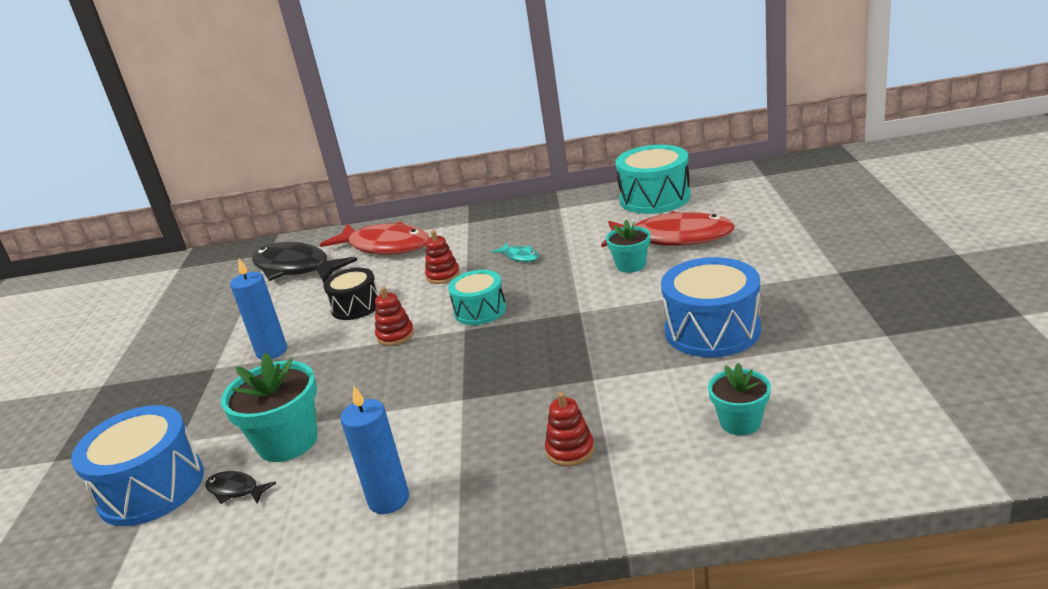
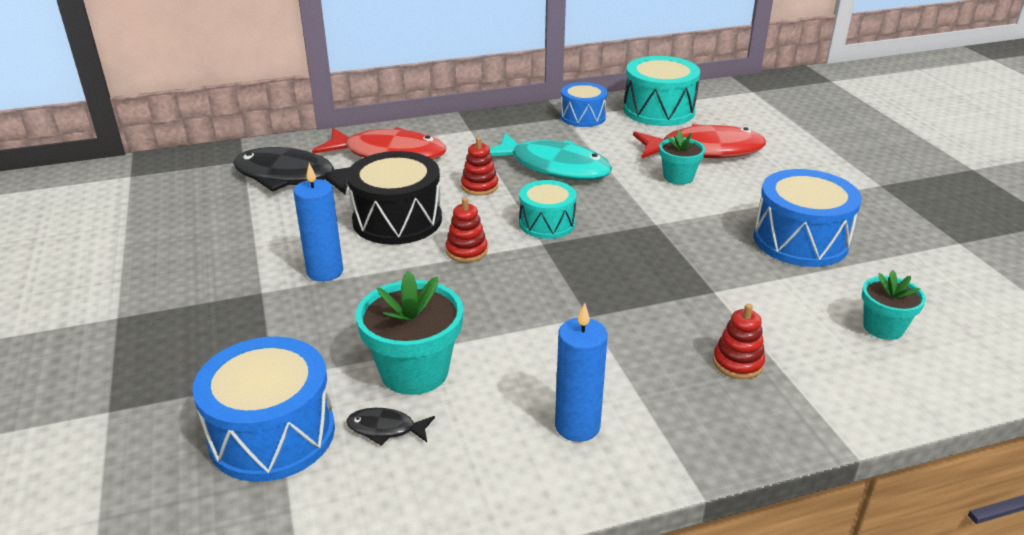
camera: 20 degrees left, 5 degrees up
black drum [323,268,379,320] -> black drum [347,151,442,244], size x1.59
turquoise fish [492,243,539,262] -> turquoise fish [490,132,612,180], size x2.35
none -> blue drum [560,82,607,127]

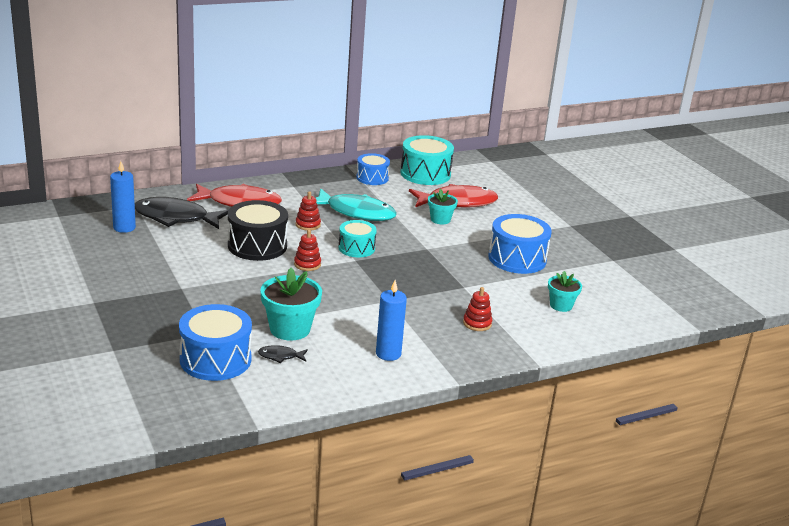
camera: 10 degrees left, 5 degrees down
blue candle [293,163,343,282] -> blue candle moved to [110,161,136,233]

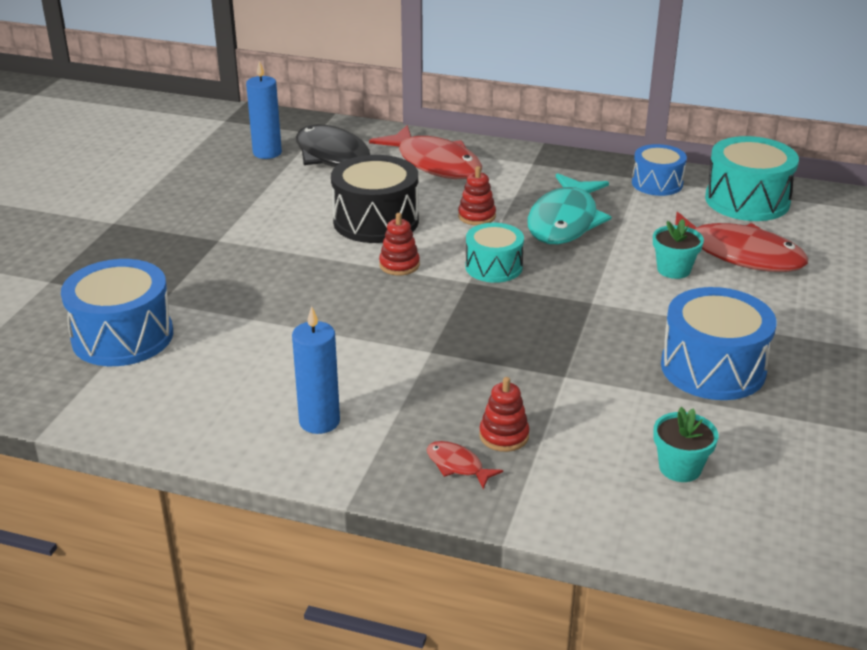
camera: 45 degrees right, 5 degrees up
black fish [258,345,308,363] -> none
turquoise flower pot [260,268,322,341] -> none
turquoise fish [316,188,397,221] -> turquoise fish turned 45 degrees clockwise [528,173,611,244]
none -> red fish [427,441,503,489]

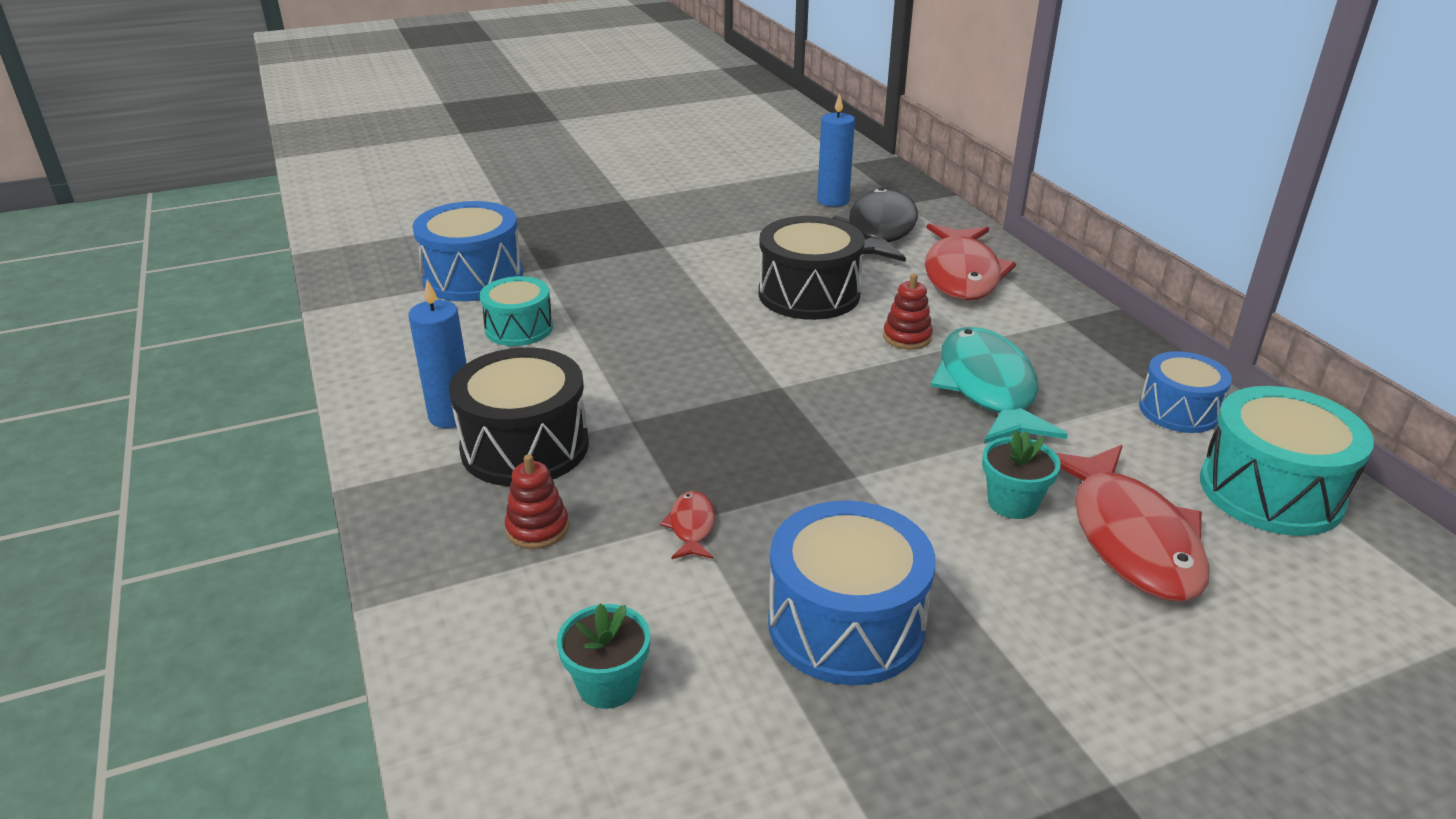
camera: 50 degrees right, 0 degrees up
red stacking toy [379,213,420,275] -> none
red fish [427,441,503,489] -> red fish moved to [660,491,715,559]
turquoise drum [465,223,524,283] -> turquoise drum moved to [480,276,553,346]
turquoise fish [528,173,611,244] -> turquoise fish turned 105 degrees clockwise [931,327,1068,444]
none -> black drum [449,347,589,486]

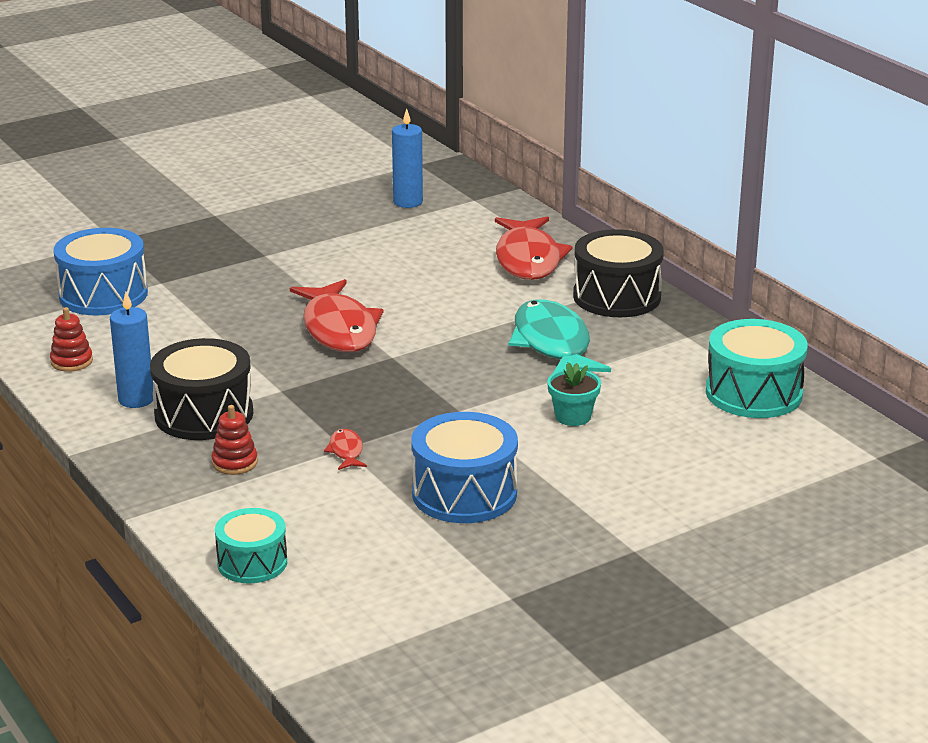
camera: 10 degrees left, 5 degrees down
turquoise drum [480,276,553,346] -> turquoise drum moved to [215,508,287,583]
turquoise flower pot [557,603,650,709] -> none
black drum [759,216,865,320] -> black drum moved to [573,229,664,317]
black fish [832,187,918,262] -> none
red stacking toy [883,273,933,349] -> red stacking toy moved to [50,307,93,372]
red fish [1056,445,1210,602] -> red fish moved to [290,279,383,352]
blue drum [1139,351,1232,433] -> none

